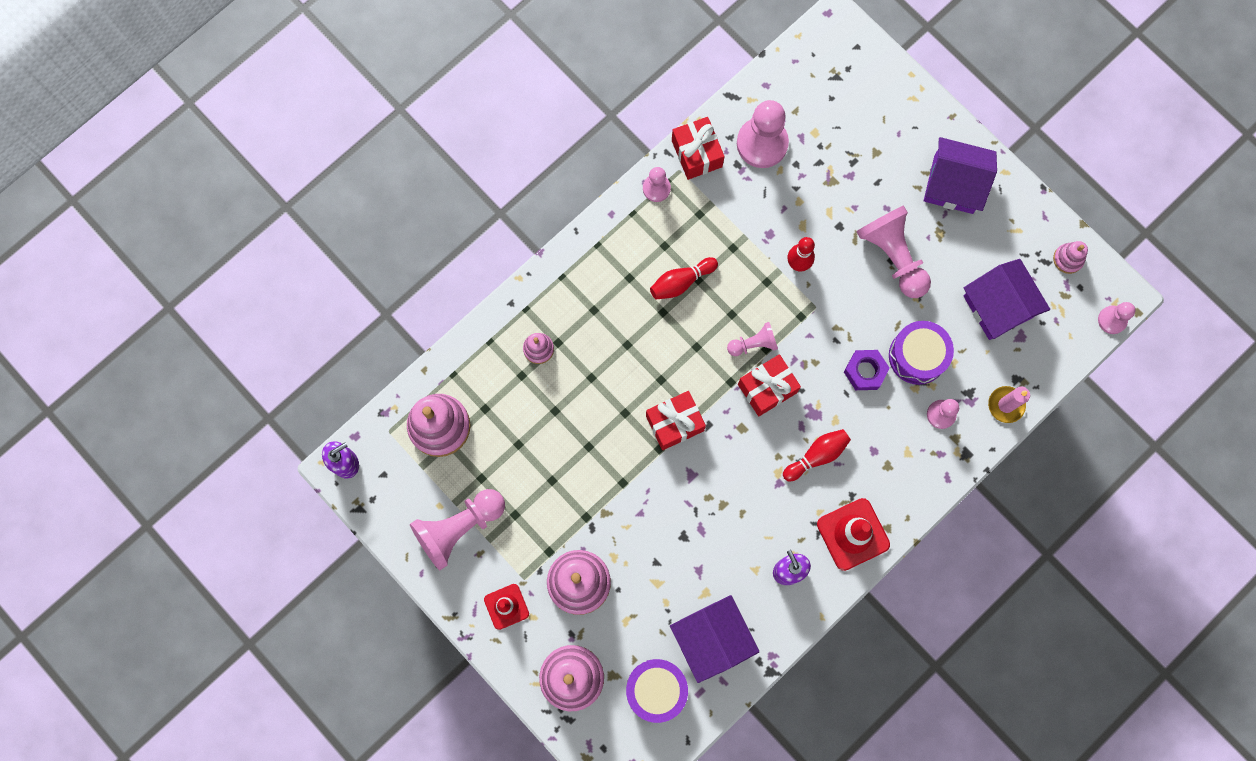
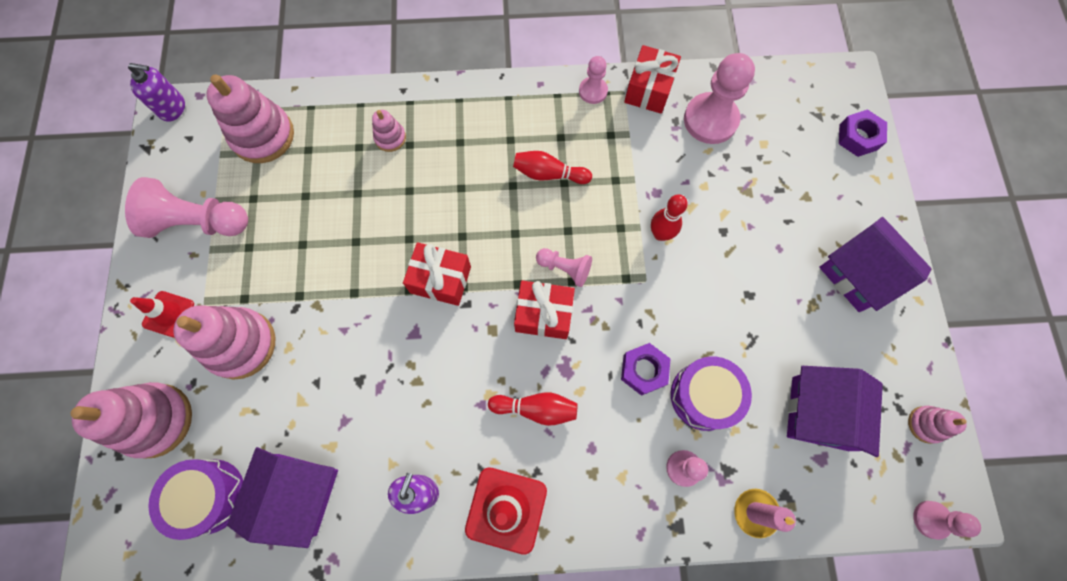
camera: 40 degrees right, 5 degrees down
pink pawn [856,205,931,298] -> none
none -> purple nut [839,109,887,157]

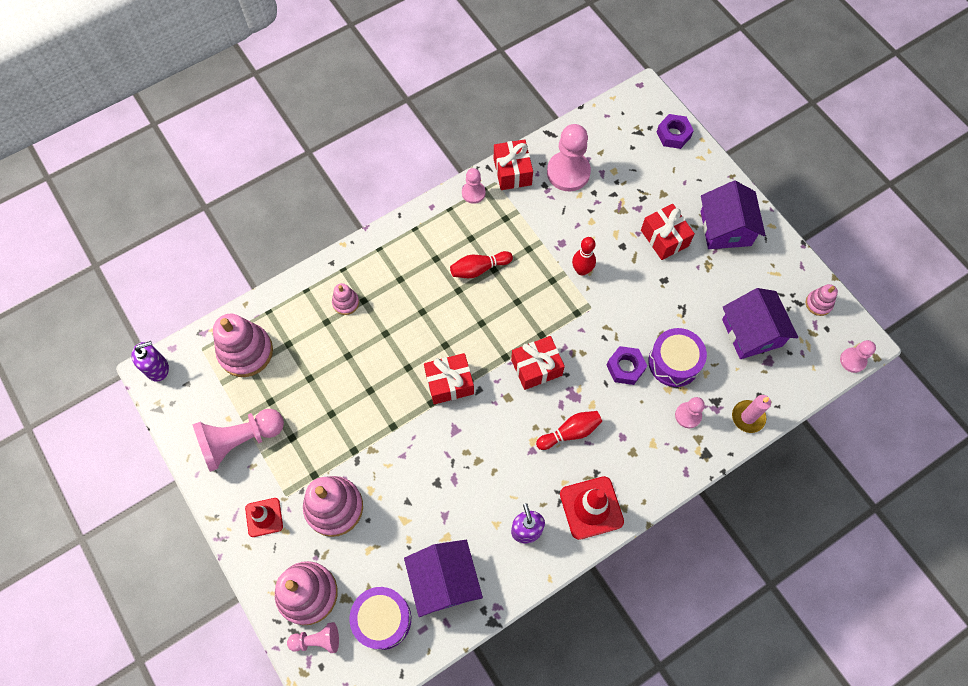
camera: 30 degrees left, 5 degrees down
pink pawn [536,248,592,287] -> pink pawn moved to [287,622,339,653]
purple house [819,217,931,312] -> purple house turned 60 degrees clockwise [701,181,765,249]
none -> red gift [641,204,695,260]

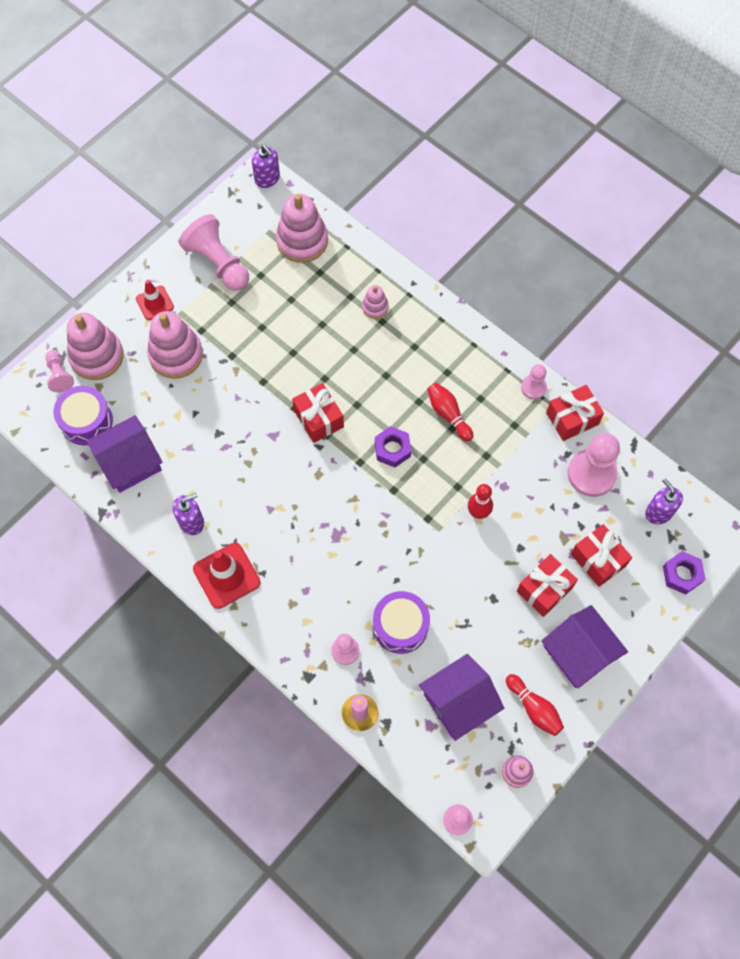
camera: 75 degrees right, 0 degrees up
red gift [511,336,565,390] -> red gift moved to [571,524,632,587]
red bowling pin [536,411,602,450] -> red bowling pin moved to [506,674,564,736]
purple nut [607,346,647,385] -> purple nut moved to [375,426,411,467]
purple house [701,181,765,249] -> purple house turned 75 degrees clockwise [541,605,628,688]
none -> purple soap dispenser [645,478,683,524]

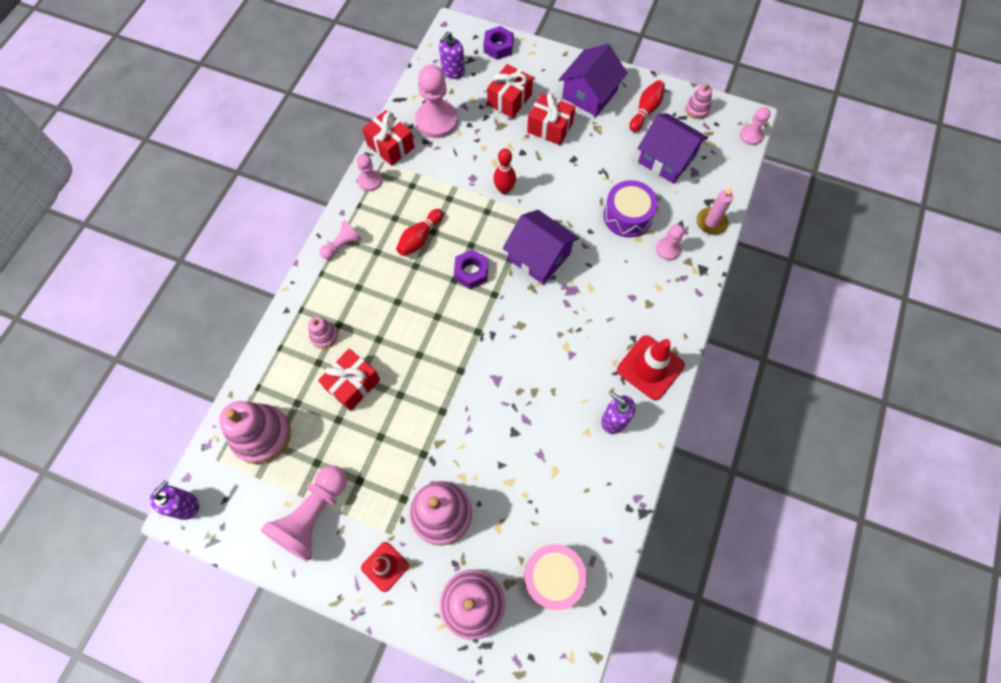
camera: 110 degrees left, 0 degrees up
pink pawn [45,350,74,392] -> pink pawn moved to [320,220,361,259]
purple drum [53,386,113,445] -> pink drum [524,544,587,610]
purple house [87,415,163,493] -> purple house moved to [502,210,579,285]
red gift [292,383,344,443] -> red gift moved to [318,349,380,411]

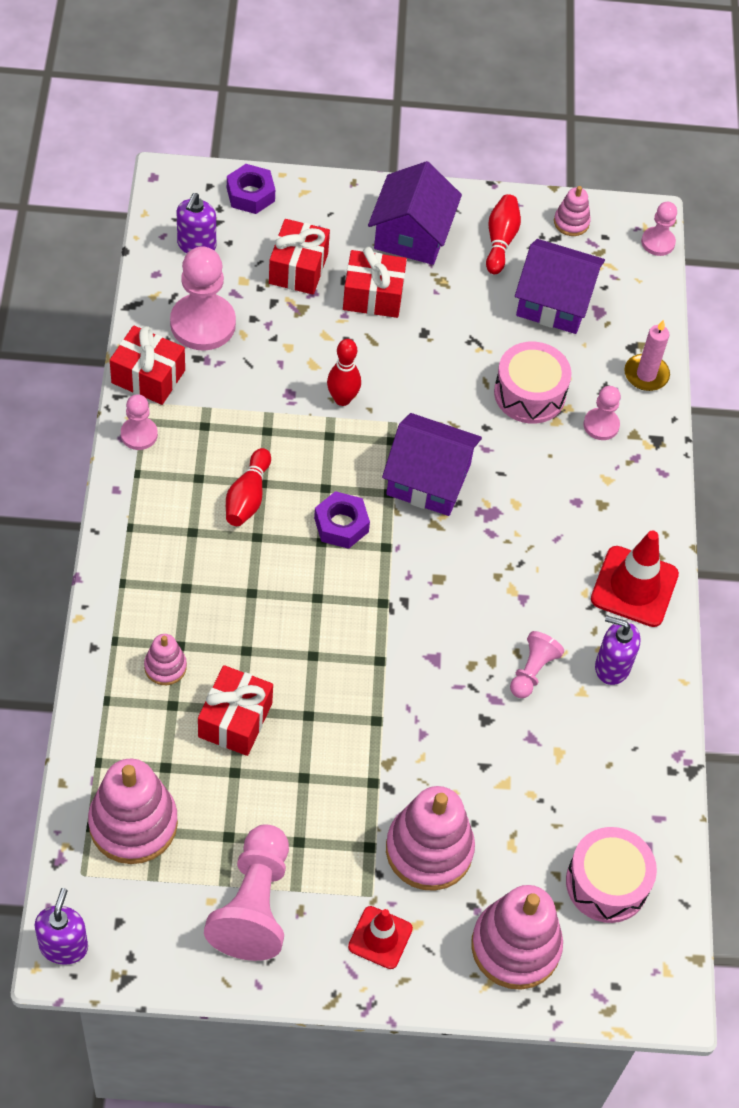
camera: 25 degrees left, 10 degrees down
pink pawn [320,220,361,259] -> pink pawn moved to [510,631,564,698]
purple drum [603,180,658,238] -> pink drum [494,342,572,424]

